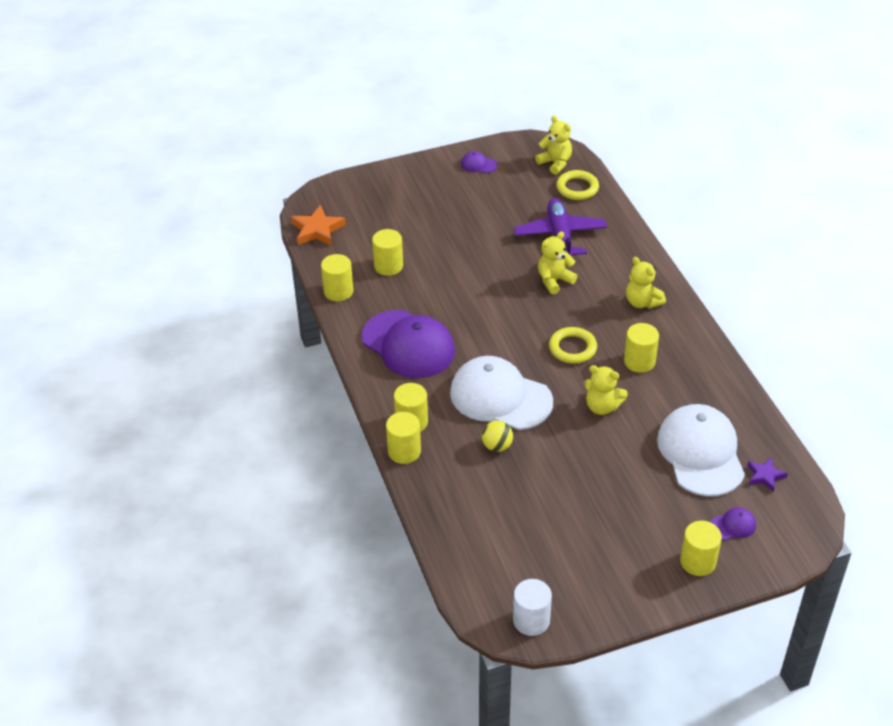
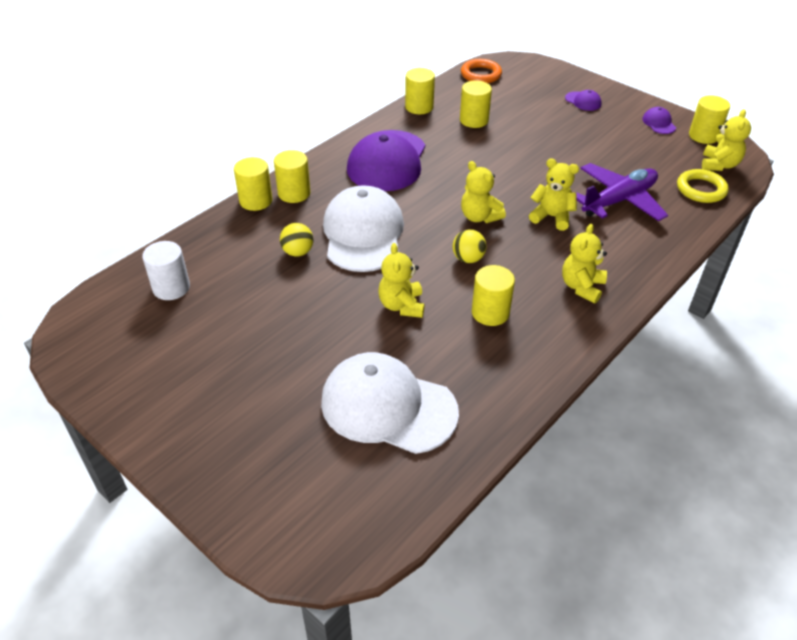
camera: 60 degrees right, 0 degrees up
orange star [291,205,346,246] -> orange ring [461,59,502,83]
white cylinder [513,579,552,636] -> white cylinder moved to [142,241,190,300]
yellow ring [549,327,597,364] -> yellow ball [453,229,486,263]
white cap [657,404,745,496] -> white cap turned 120 degrees counterclockwise [321,352,459,454]
yellow cylinder [680,521,722,576] -> yellow cylinder moved to [689,95,730,144]
purple cap [710,507,756,540] -> purple cap moved to [565,90,602,111]
purple star [747,457,788,492] -> none
none -> yellow teddy bear [461,161,506,223]

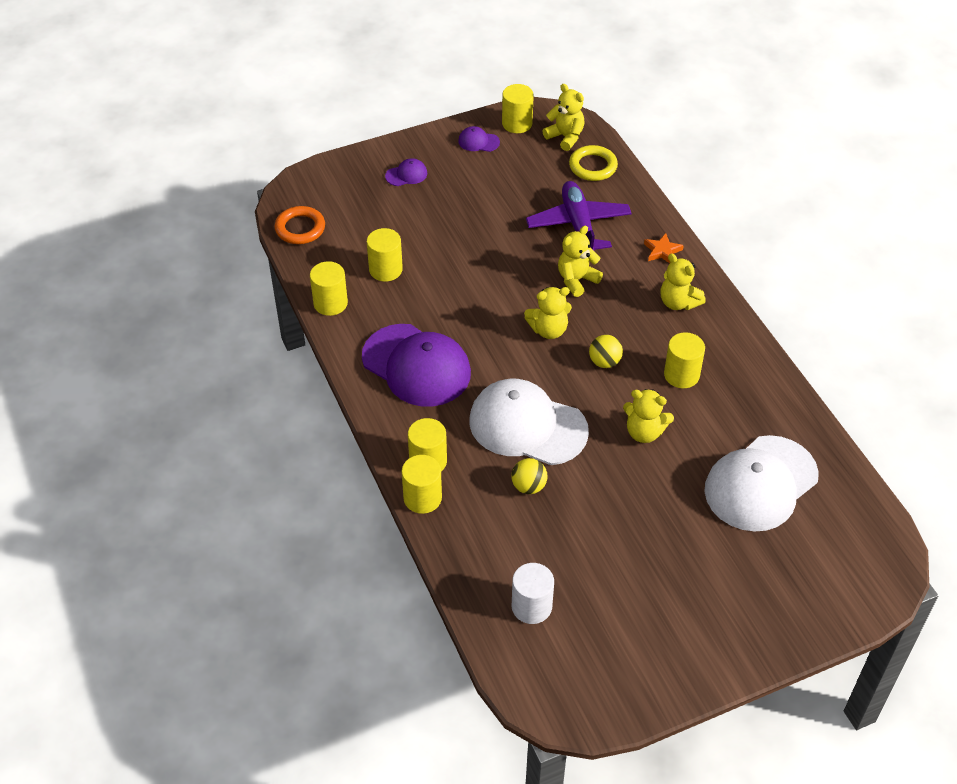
camera: 65 degrees left, 5 degrees up
none -> orange star [644,233,684,263]

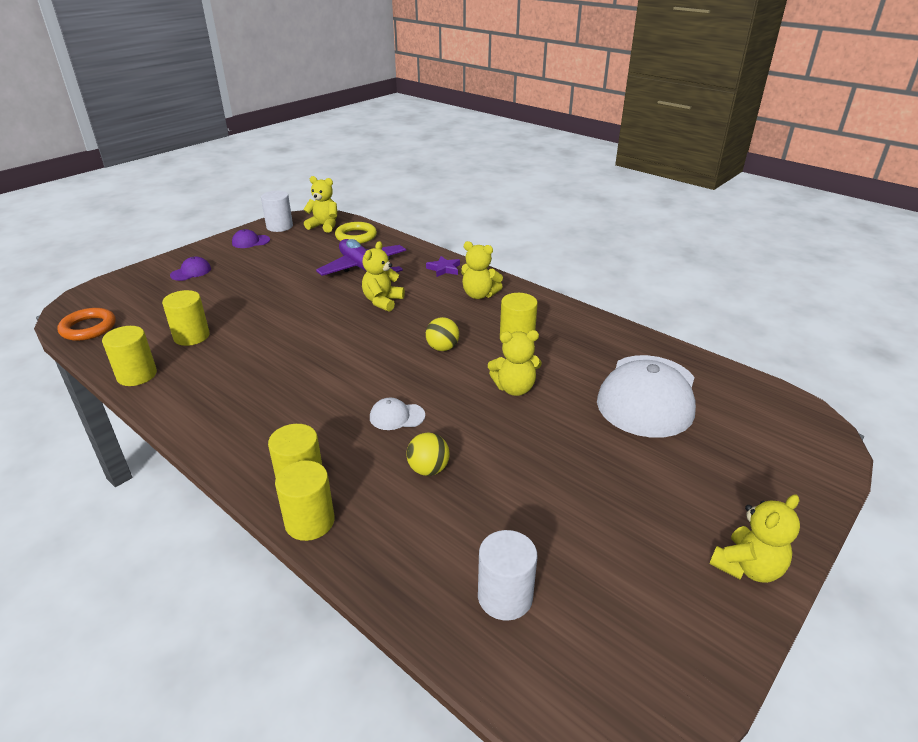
camera: 25 degrees left, 15 degrees down
purple cap [362,324,471,407] -> none
white cap [469,379,589,465] -> white cap [370,398,425,430], size x0.41
yellow cylinder [502,84,534,133] -> white cylinder [261,191,293,232]
yellow teddy bear [524,287,572,339] -> yellow teddy bear moved to [710,494,800,583]
orange star [644,233,684,263] -> purple star [426,256,460,277]

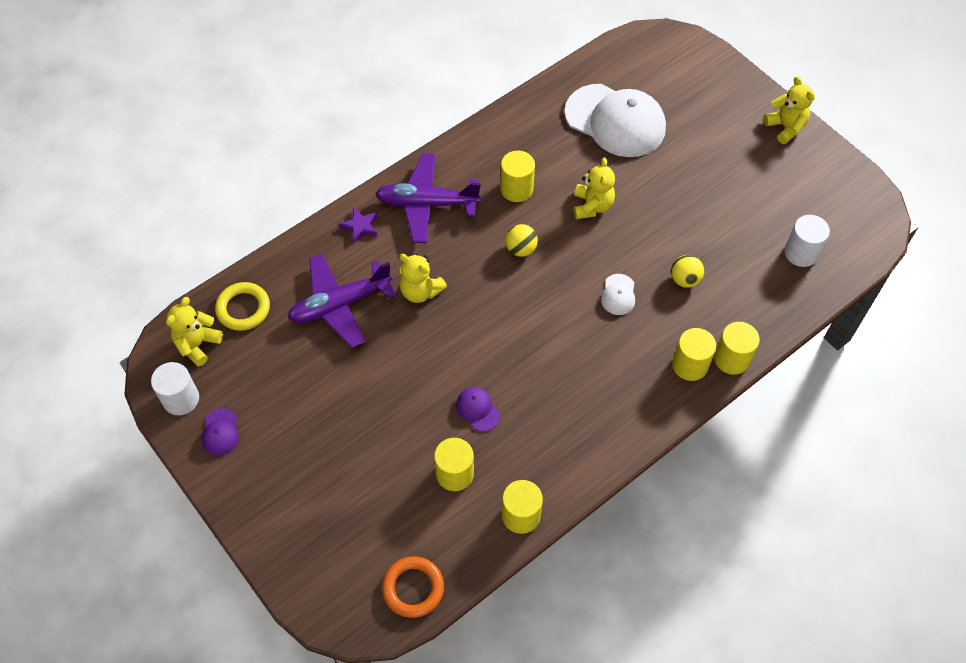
camera: 80 degrees left, 25 degrees up
purple cap [170,256,211,281] -> purple cap moved to [456,387,500,431]
yellow teddy bear [461,241,503,299] -> purple plane [375,154,481,243]

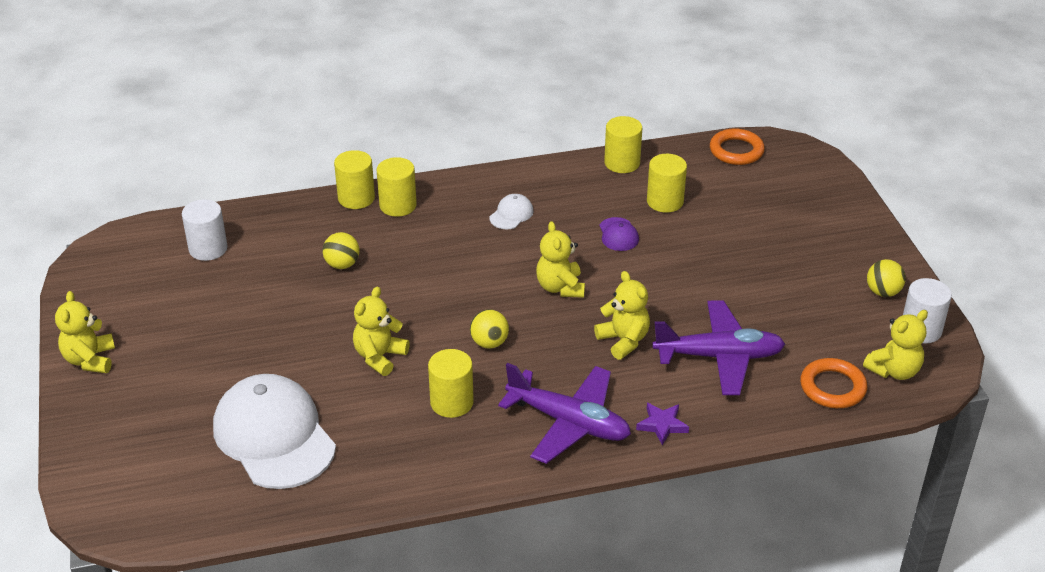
camera: 155 degrees left, 20 degrees down
purple cap [201,408,239,456] -> yellow ball [867,259,906,297]
yellow ring [215,282,270,331] -> orange ring [800,358,867,408]
white cap [601,274,635,315] -> white cap moved to [489,194,534,229]
none -> yellow teddy bear [536,221,585,298]

